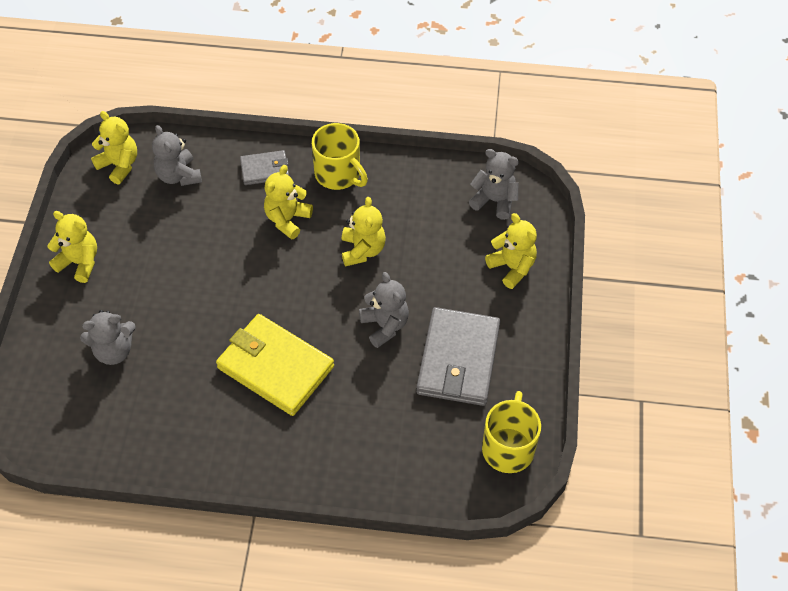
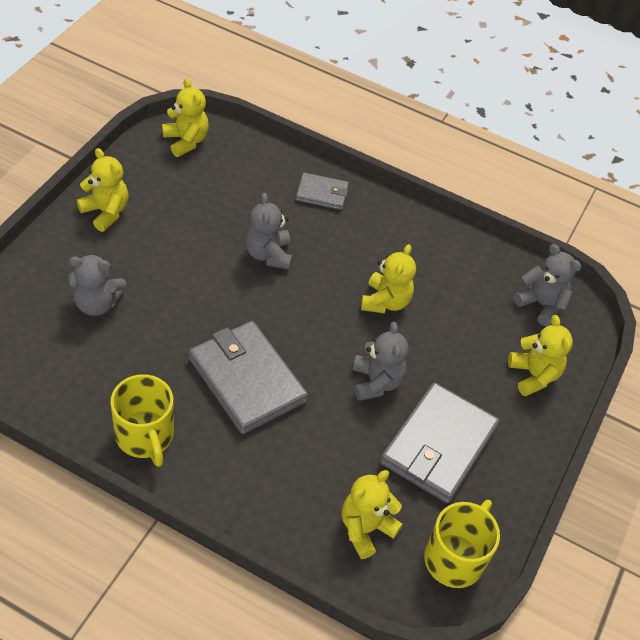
camera: 15 degrees right, 5 degrees down
grey teddy bear [152,125,202,186] -> grey teddy bear moved to [245,193,292,270]
yellow wallet [216,314,334,416] -> grey wallet [189,321,308,434]
yellow teddy bear [264,165,313,240] -> yellow teddy bear moved to [342,470,403,559]
yellow mug [312,123,368,190] -> yellow mug moved to [110,374,174,467]

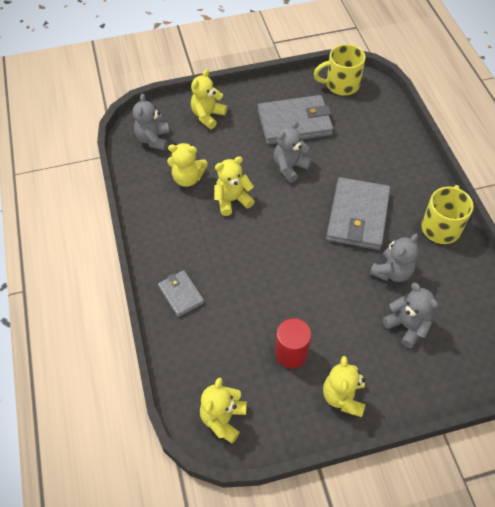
camera: 125 degrees left, 5 degrees up
grey teddy bear [245,193,292,270] -> grey teddy bear moved to [370,234,419,282]
yellow teddy bear [342,470,403,559] -> yellow teddy bear moved to [167,143,208,187]
none -> red cylinder [275,318,311,368]

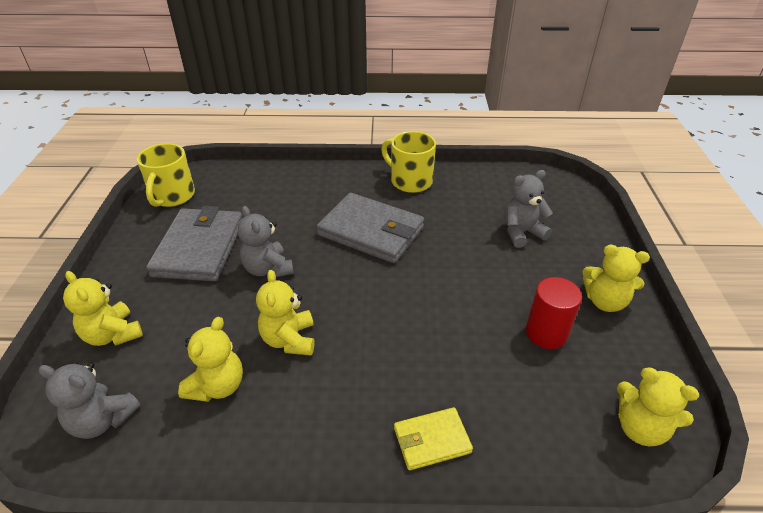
camera: 75 degrees left, 15 degrees down
grey wallet [158,270,204,317] -> yellow wallet [394,407,473,470]
grey teddy bear [370,234,419,282] -> none

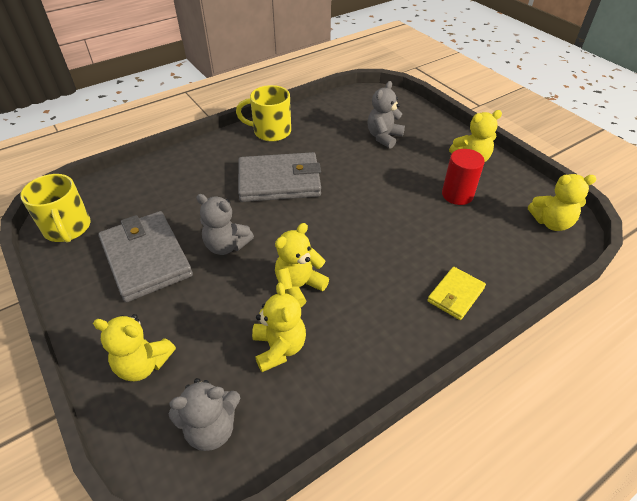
camera: 35 degrees left, 5 degrees up
yellow teddy bear [256,270,314,356] -> yellow teddy bear turned 90 degrees clockwise [275,223,329,307]

